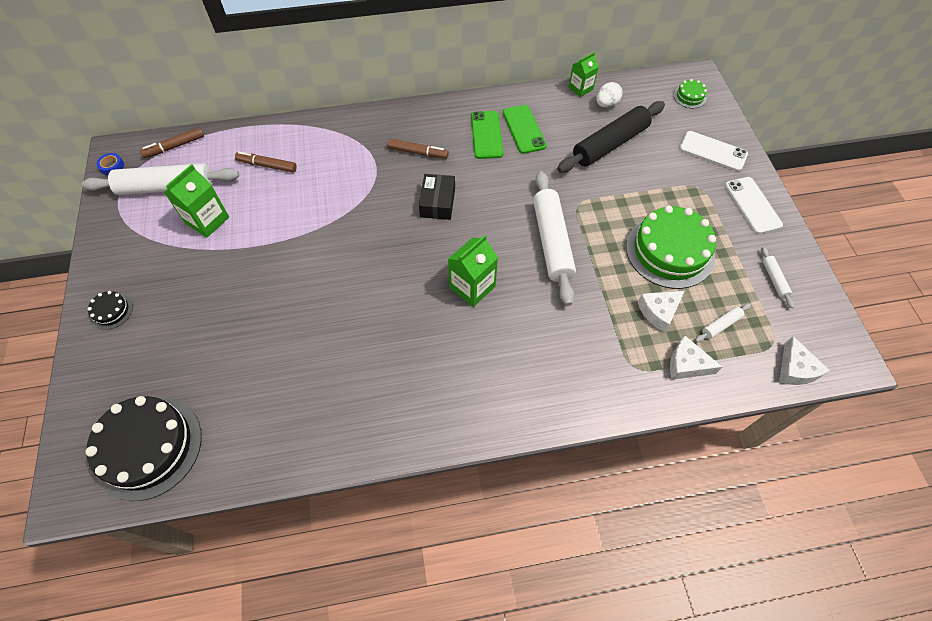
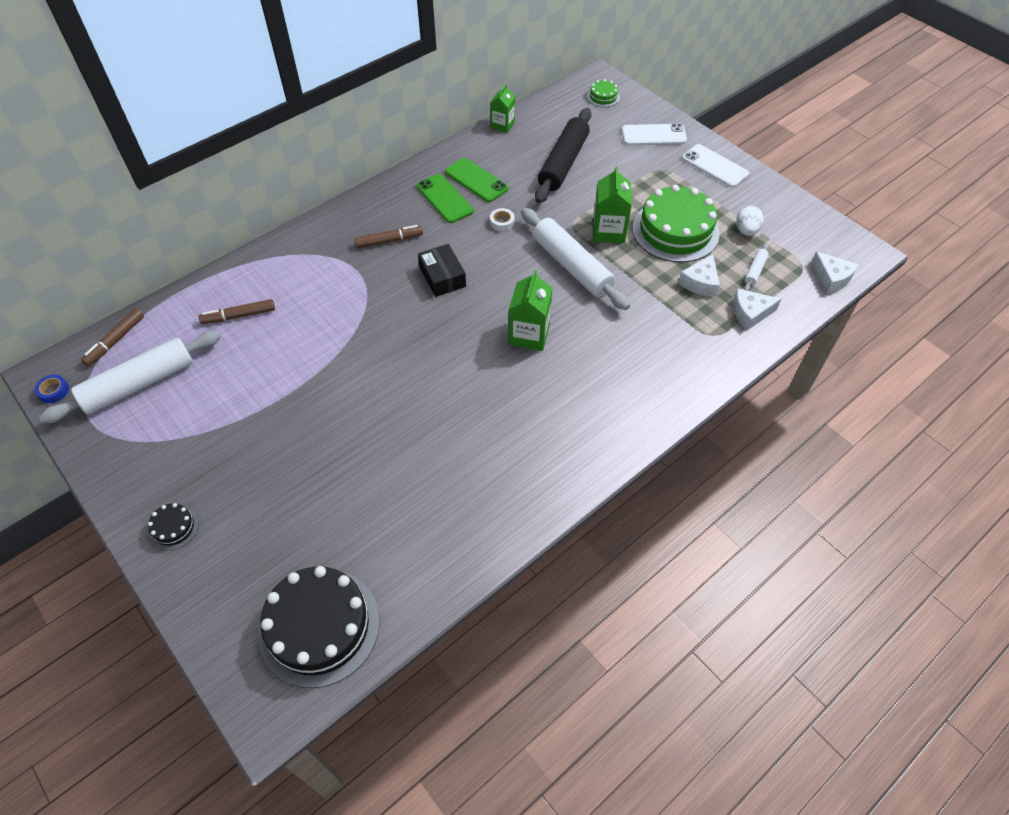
camera: 30 degrees left, 5 degrees down
green carton [164,164,229,237] -> green carton moved to [593,166,632,243]
white egg [596,82,623,108] -> white egg moved to [736,205,764,236]
white rolling pin [761,247,794,308] -> none
none -> white tape [490,208,515,231]

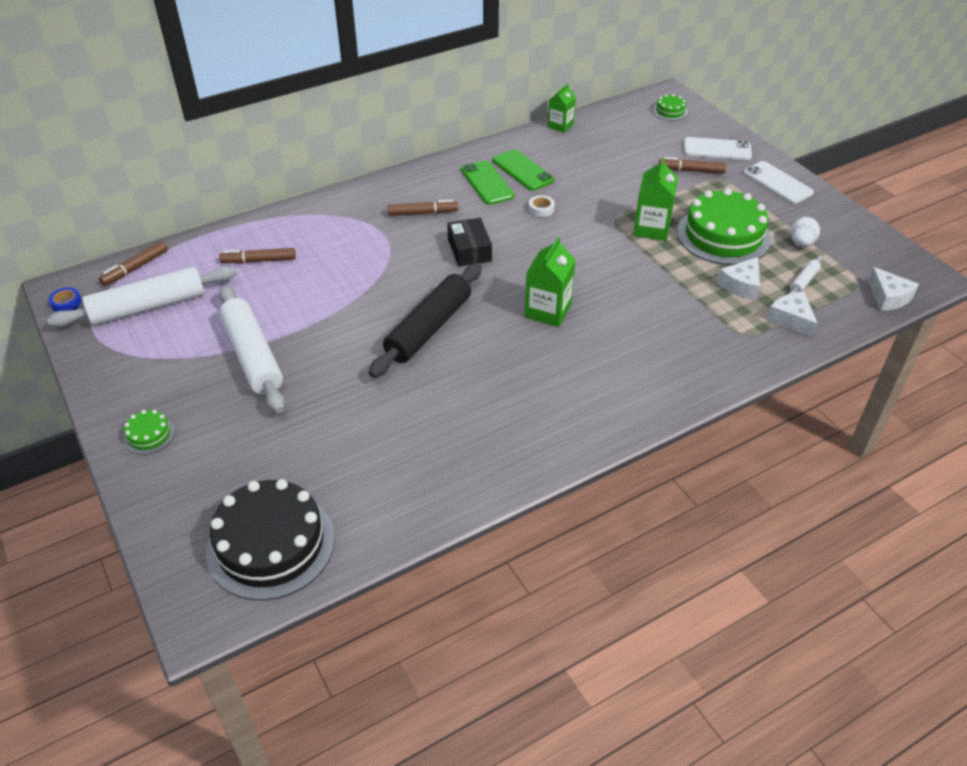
camera: 10 degrees right, 10 degrees down
black cake [148,503,199,551] -> green cake [123,410,175,455]
white rolling pin [521,208,630,310] -> white rolling pin moved to [219,285,285,413]
black rolling pin [535,108,591,203] -> black rolling pin moved to [369,263,482,378]
white cheese [733,289,781,330] -> white cheese turned 60 degrees clockwise [767,292,818,337]
none -> brown marker [658,157,726,174]

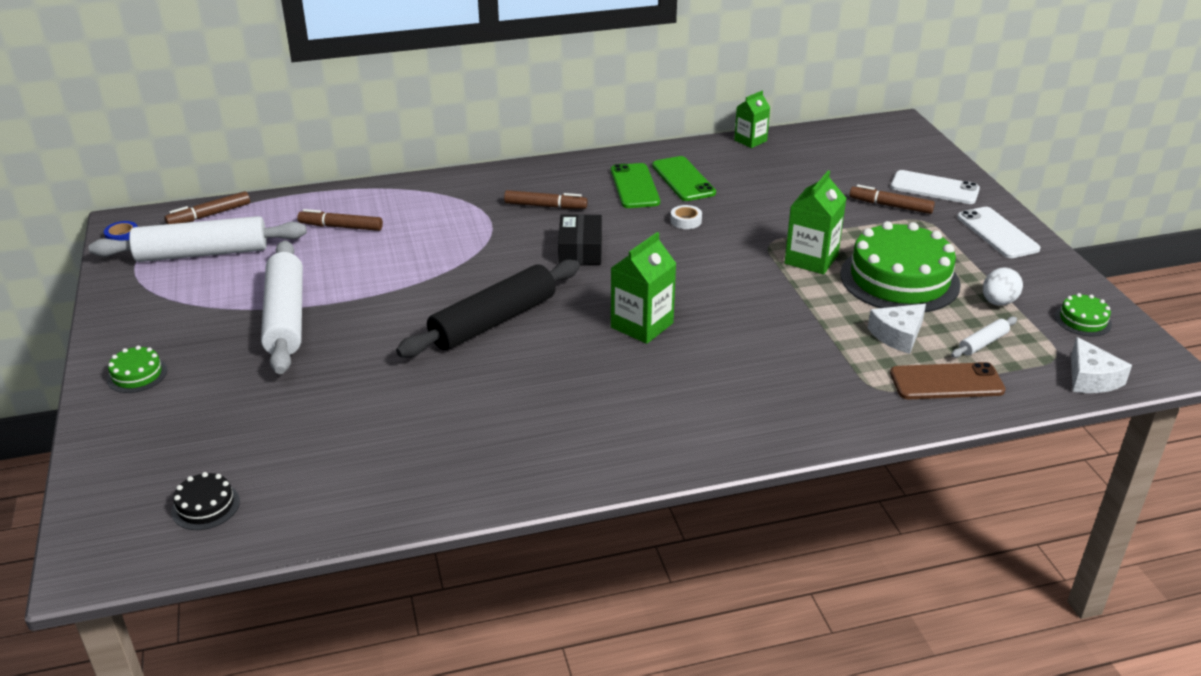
camera: 15 degrees right, 10 degrees down
black cake [206,479,335,600] -> black cake [171,472,240,530], size x0.44
green cake [653,94,688,121] -> green cake moved to [1055,293,1112,336]
white cheese [767,292,818,337] -> brown phone [890,362,1005,399]

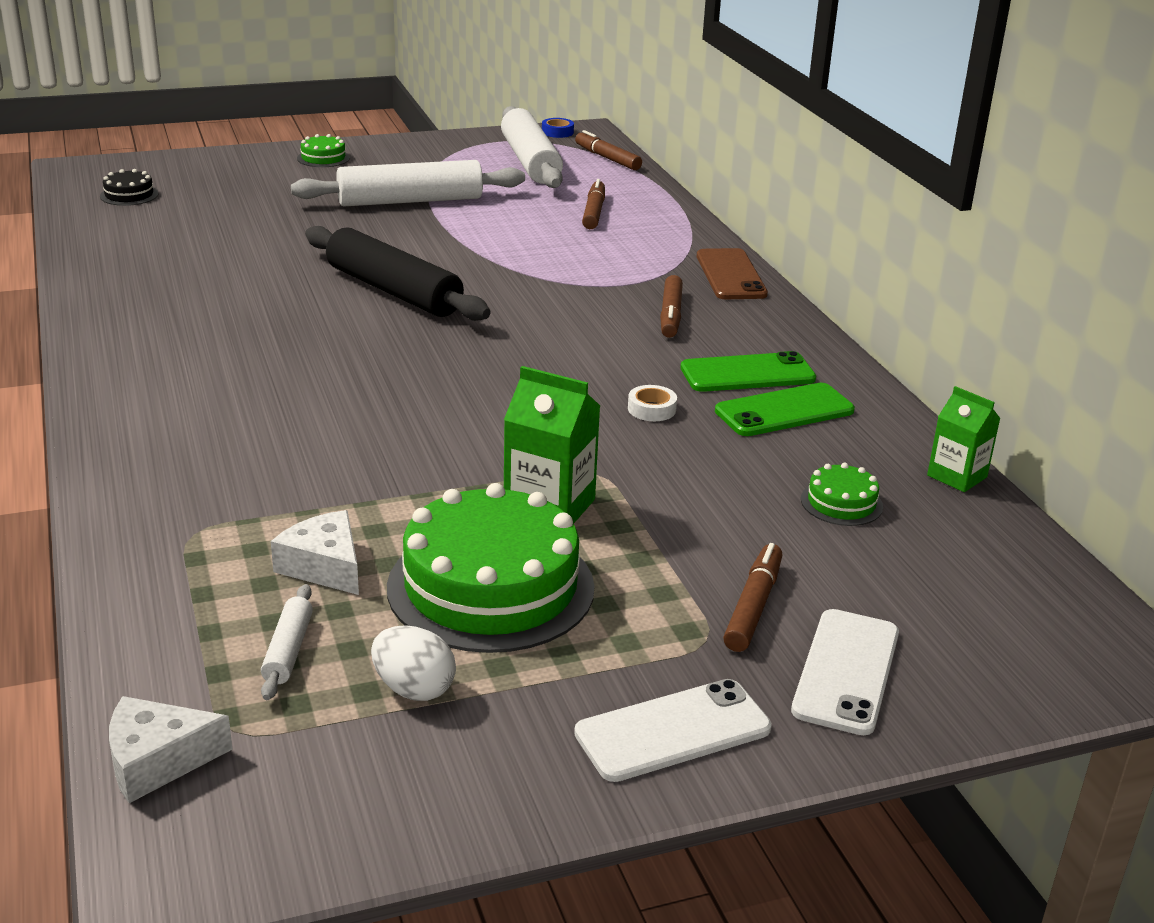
camera: 85 degrees right, 5 degrees down
black box [558,214,602,265] -> none
green carton [611,232,676,344] -> none
brown phone [890,362,1005,399] -> brown phone moved to [697,248,768,299]
white rolling pin [951,317,1017,358] -> white rolling pin turned 45 degrees clockwise [261,584,313,700]
green cake [1055,293,1112,336] -> green cake moved to [801,463,883,526]

